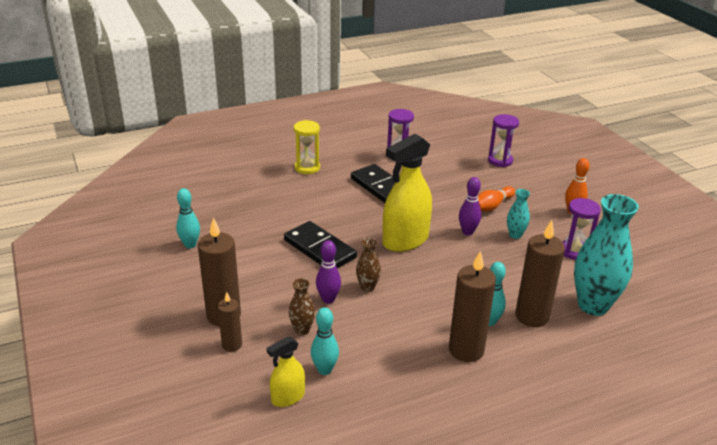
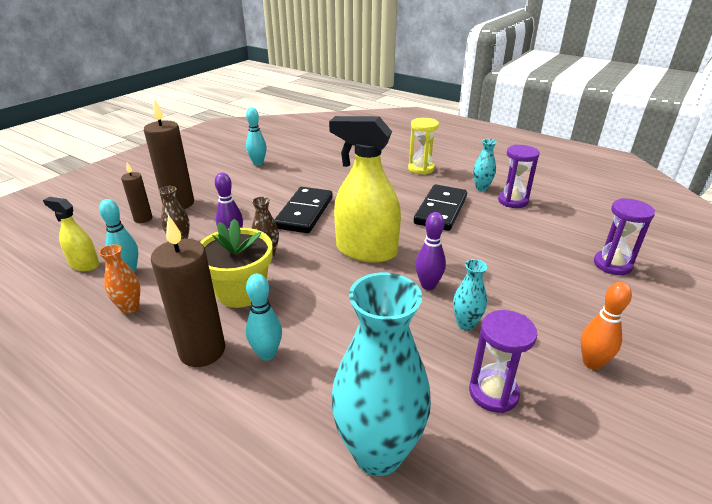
camera: 60 degrees right, 0 degrees up
orange bowling pin [478,186,515,212] -> none
brown candle [515,220,565,327] -> none
none -> orange vase [99,244,140,314]
none -> yellow flower pot [200,218,273,308]
none -> turquoise vase [473,139,497,191]

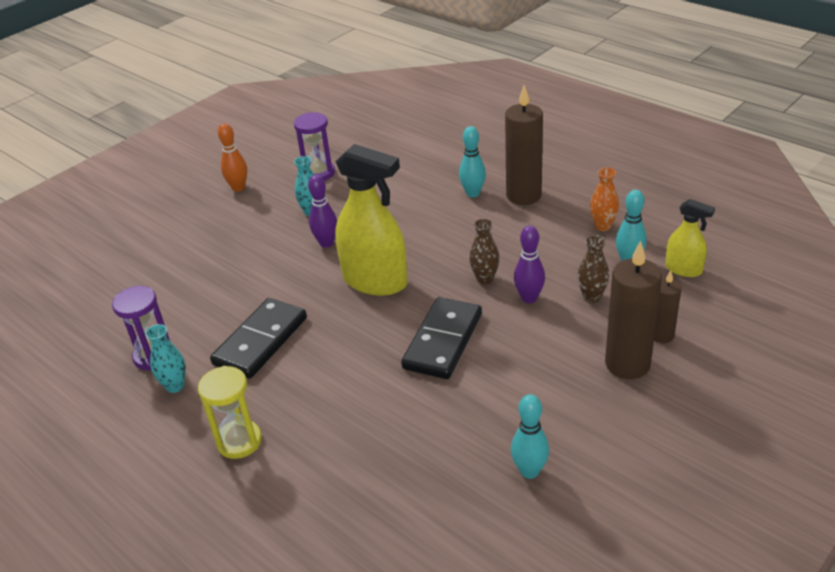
camera: 170 degrees left, 5 degrees up
yellow flower pot [200,218,273,308] -> none
turquoise vase [331,272,431,476] -> none
purple hourglass [594,198,655,275] -> none

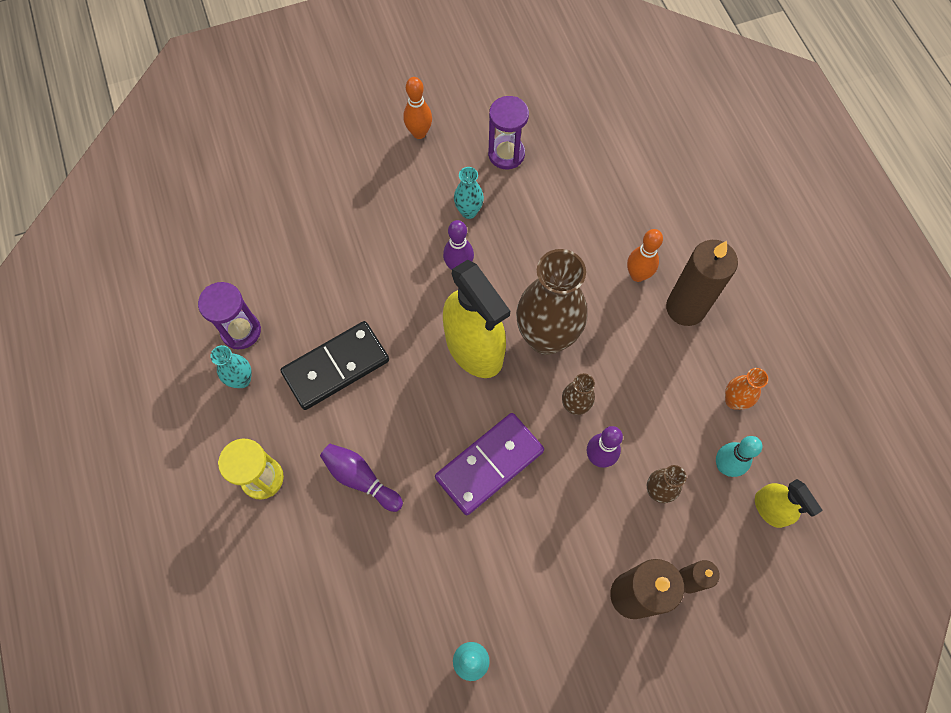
camera: 25 degrees right, 30 degrees up
black domino [401,297,482,379] -> purple domino [435,413,544,515]
turquoise bowling pin [459,126,486,197] -> orange bowling pin [627,229,663,282]
none -> purple bowling pin [320,444,403,512]
none -> brown vase [516,249,587,355]

